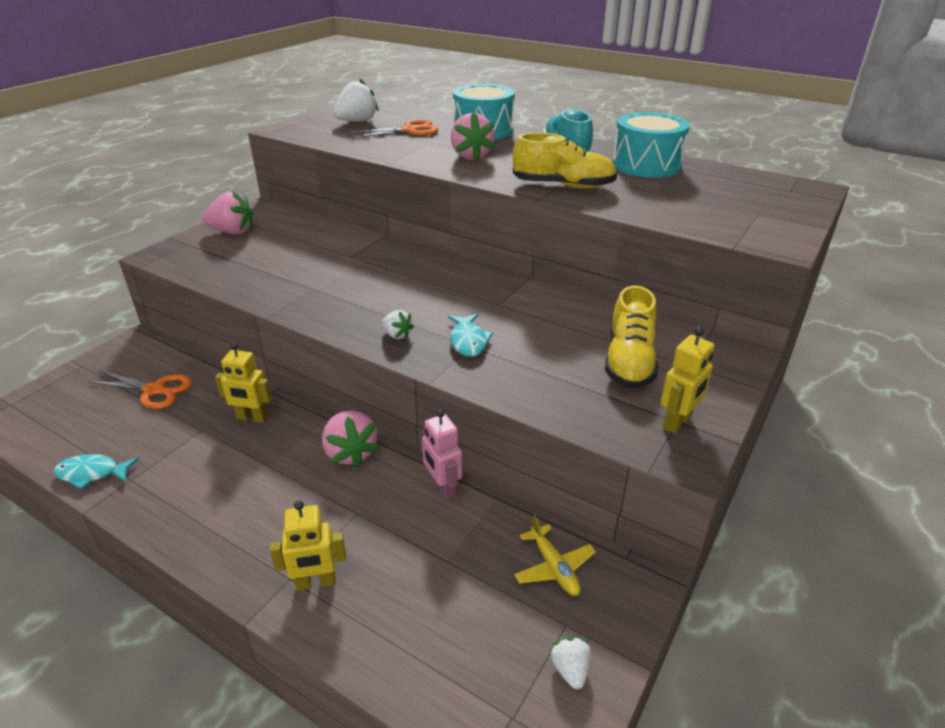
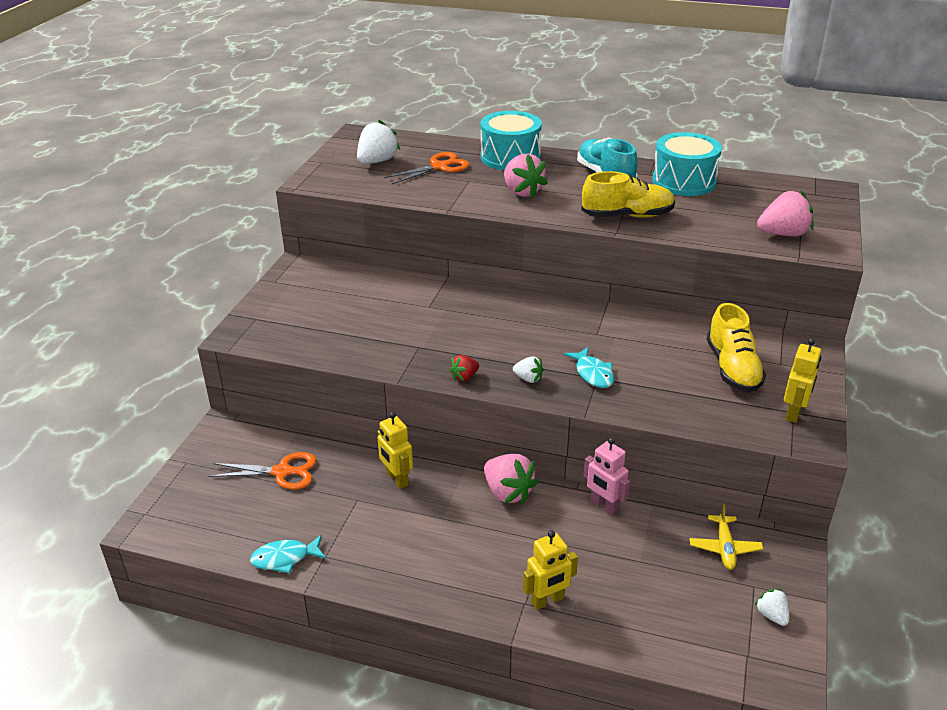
camera: 15 degrees left, 0 degrees up
pink strawberry [202,191,254,234] -> pink strawberry moved to [757,190,814,236]
yellow robot [215,343,272,423] -> yellow robot turned 60 degrees clockwise [377,412,413,489]
yellow plane [514,515,596,596] -> yellow plane turned 45 degrees clockwise [689,504,763,570]
none -> red strawberry [449,355,479,381]

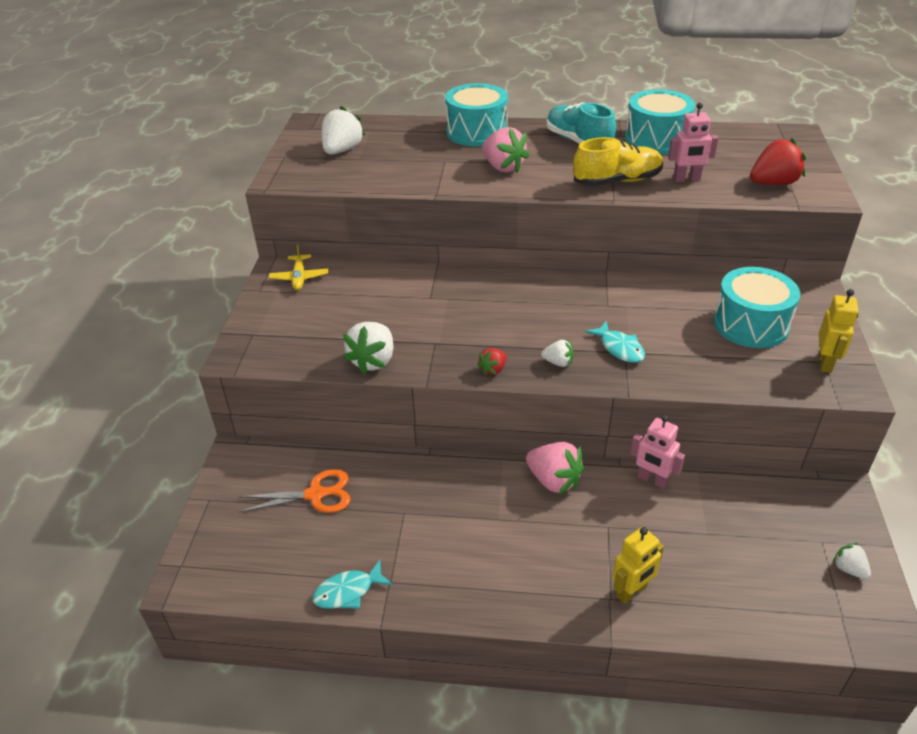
camera: 10 degrees left, 5 degrees up
yellow robot [377,412,413,489] -> none
orange scissors [384,152,470,184] -> none
yellow plane [689,504,763,570] -> yellow plane moved to [269,244,328,290]
yellow shoe [707,303,766,393] -> turquoise drum [713,267,800,348]
pink strawberry [757,190,814,236] -> red strawberry [750,138,806,185]
none -> white strawberry [343,322,394,374]
none -> pink robot [668,103,719,182]

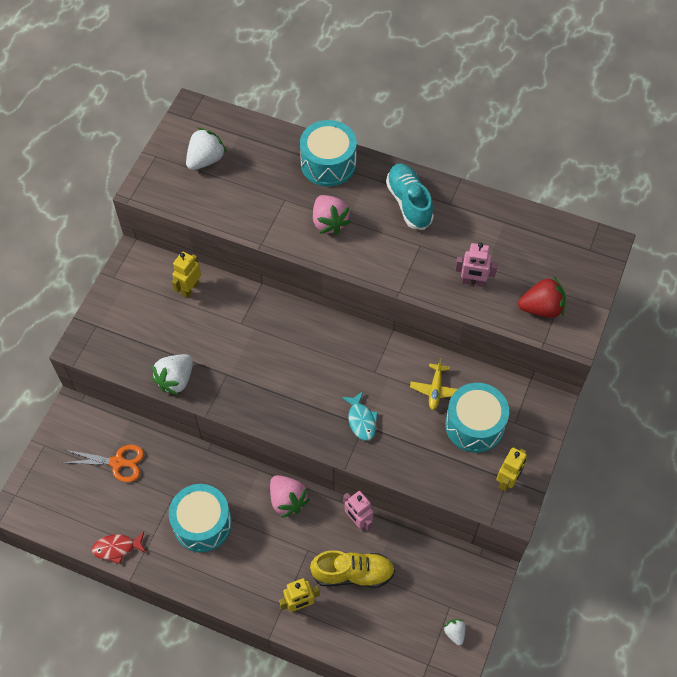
camera: 15 degrees right, 20 degrees up
yellow plane [269,244,328,290] -> yellow plane moved to [410,358,457,410]
turquoise fish [312,560,393,609] -> red fish [92,532,146,564]
red strawberry [477,348,507,376] -> none
white strawberry [541,340,573,367] -> none
yellow shoe [573,137,663,186] -> yellow shoe moved to [310,550,395,588]
turquoise drum [625,89,695,155] -> turquoise drum moved to [169,484,232,552]
none -> yellow robot [172,251,201,298]

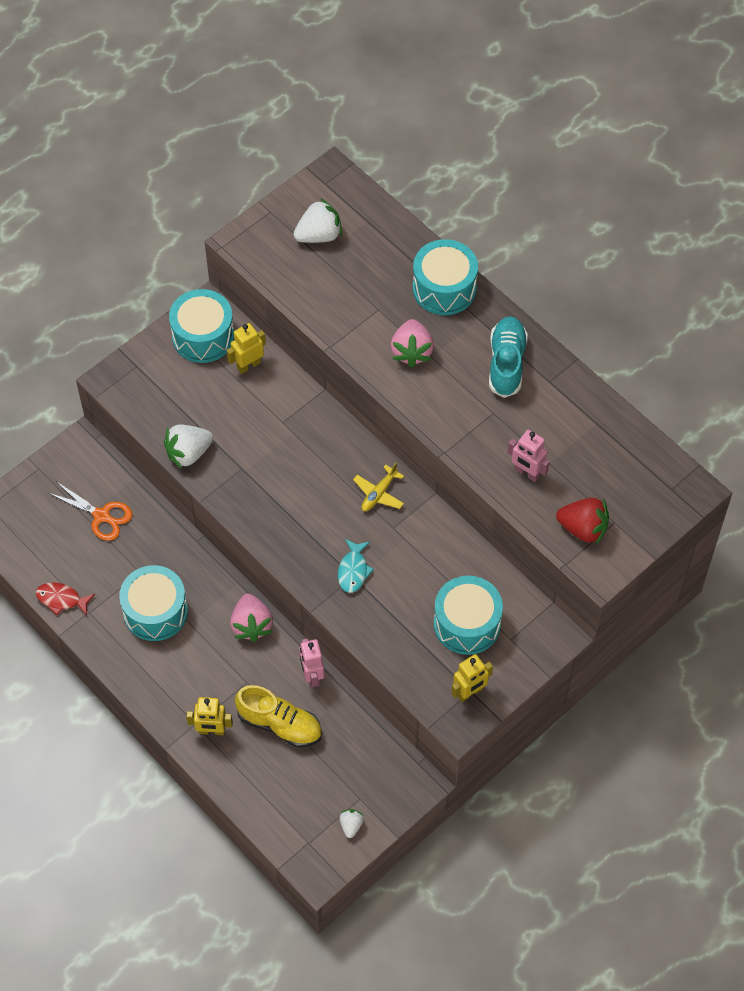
camera: 25 degrees right, 0 degrees up
yellow plane [410,358,457,410] -> yellow plane moved to [353,463,404,511]
none -> turquoise drum [169,289,234,363]

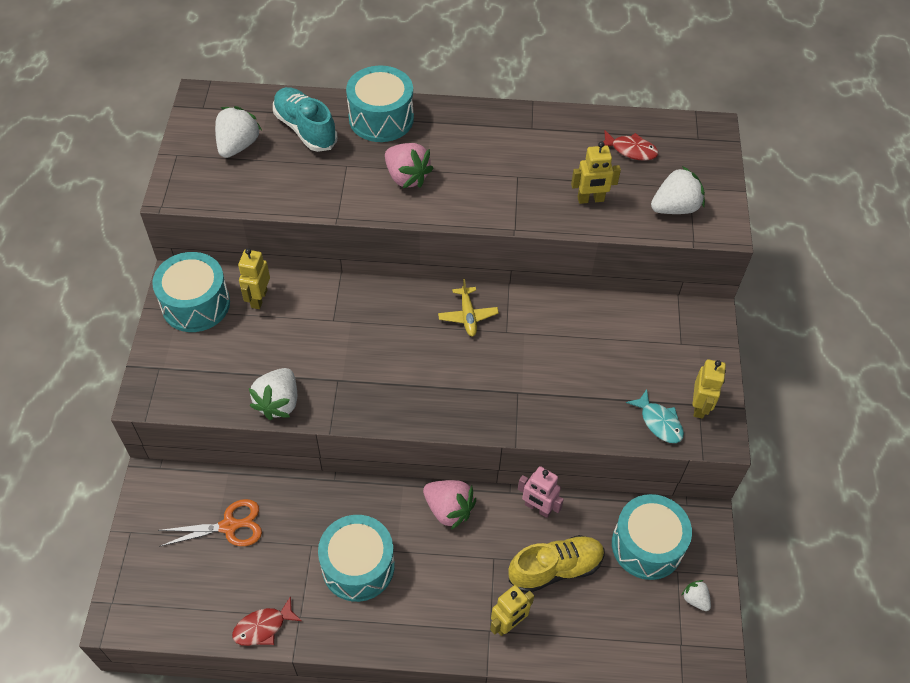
camera: 45 degrees left, 5 degrees down
turquoise fish [338,539,374,593] -> turquoise fish moved to [626,389,684,443]
turquoise drum [434,576,503,655] -> turquoise drum moved to [612,494,692,580]
turquoise shoe [489,316,528,398] -> turquoise shoe moved to [273,87,337,152]
pink robot [508,430,550,482] -> yellow robot [571,141,621,204]
red strawberry [556,498,609,544] -> white strawberry [651,166,705,214]
none -> red fish [603,130,658,161]

